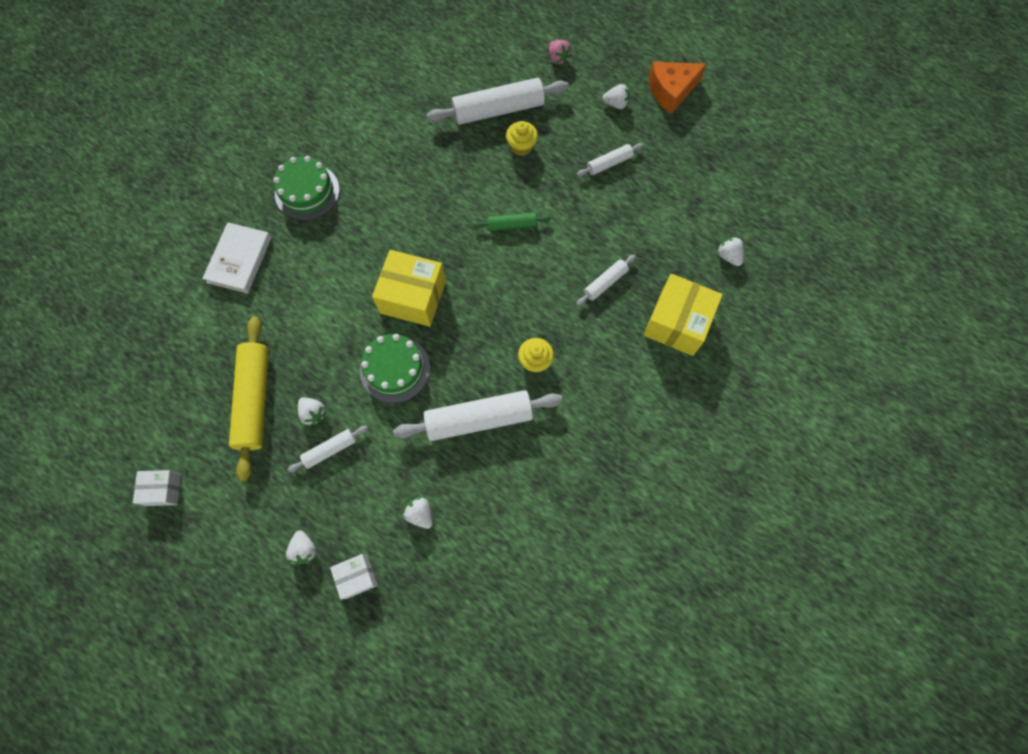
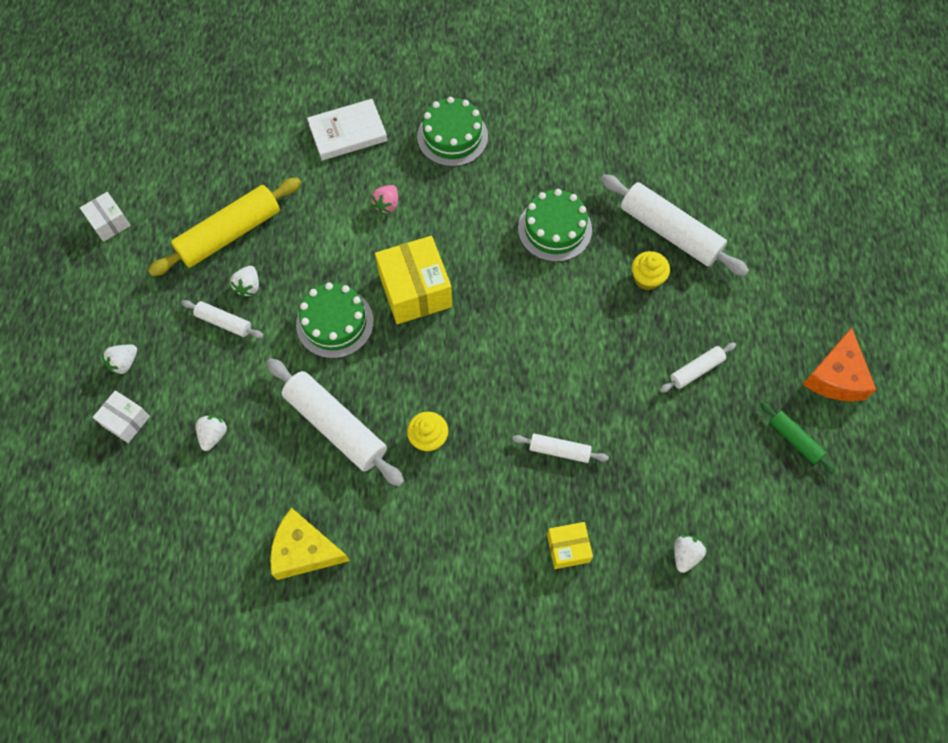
camera: 55 degrees right, 5 degrees down
green rolling pin [473,212,551,231] -> green rolling pin moved to [760,402,836,474]
pink strawberry [549,40,571,64] -> pink strawberry moved to [371,185,398,213]
white rolling pin [577,143,643,177] -> white rolling pin turned 60 degrees counterclockwise [660,342,736,393]
white strawberry [602,84,630,109] -> none
yellow box [644,274,723,356] -> yellow box [547,522,593,569], size x0.55
orange cheese [649,62,707,114] -> orange cheese turned 105 degrees counterclockwise [803,327,876,402]
none -> yellow cheese [270,508,350,580]
none -> green cake [518,189,592,262]

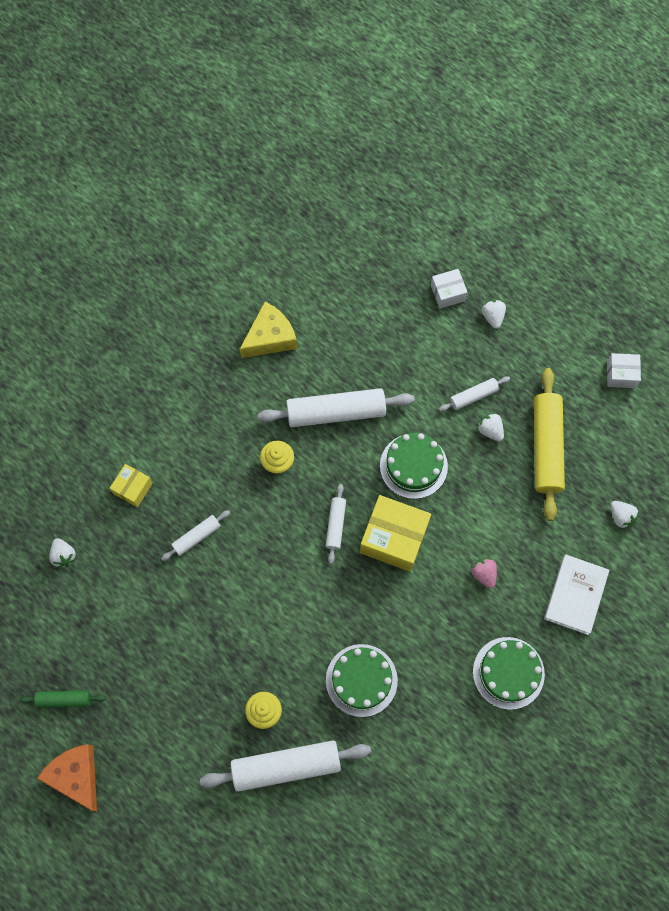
camera: 130 degrees right, 5 degrees up
white strawberry [195,415,227,451] -> white strawberry moved to [611,501,639,529]
white rolling pin [660,342,736,393] -> white rolling pin moved to [326,484,346,564]

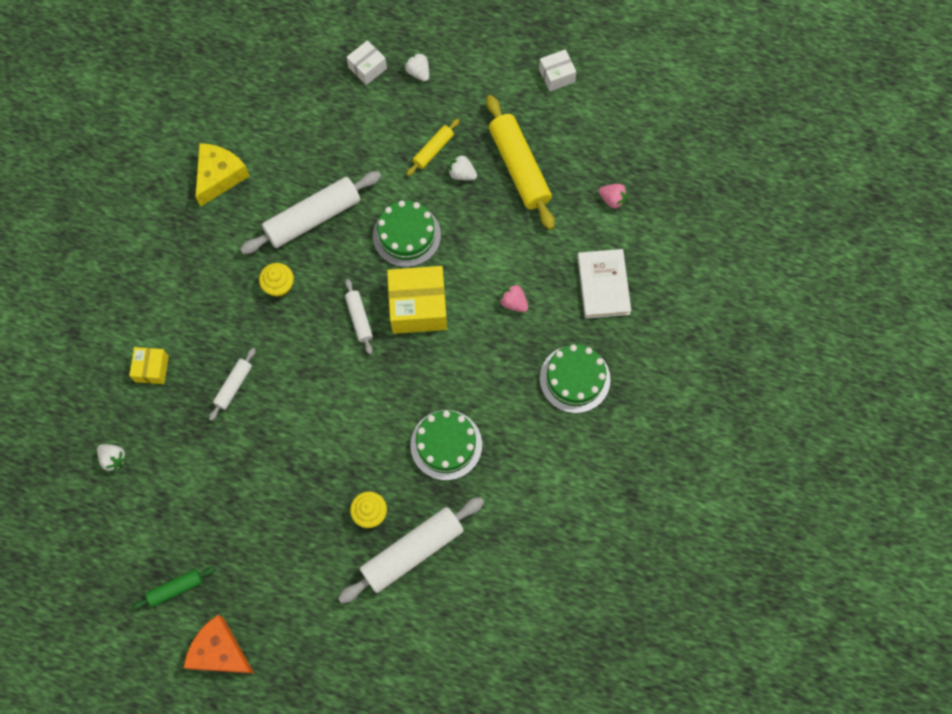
camera: 25 degrees left, 0 degrees up
white rolling pin [439,376,510,412] -> yellow rolling pin [407,119,460,176]
white strawberry [611,501,639,529] -> pink strawberry [599,184,628,209]

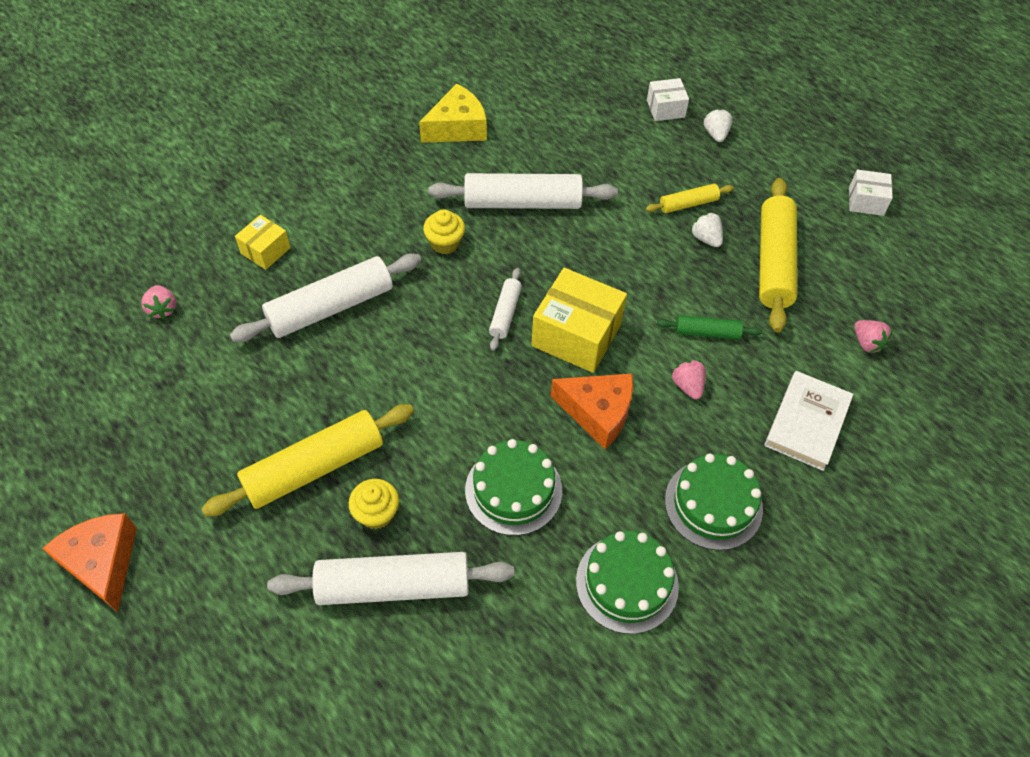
camera: 30 degrees right, 15 degrees down
white strawberry [97,444,126,472] -> pink strawberry [141,285,176,319]
green rolling pin [132,567,216,609] -> green rolling pin moved to [657,315,762,339]
white rolling pin [209,348,256,421] -> white rolling pin [230,253,421,342], size x1.97
green cake [373,200,441,267] -> green cake moved to [576,531,679,634]
none -> yellow rolling pin [201,404,414,517]
none -> orange cheese [551,374,633,449]

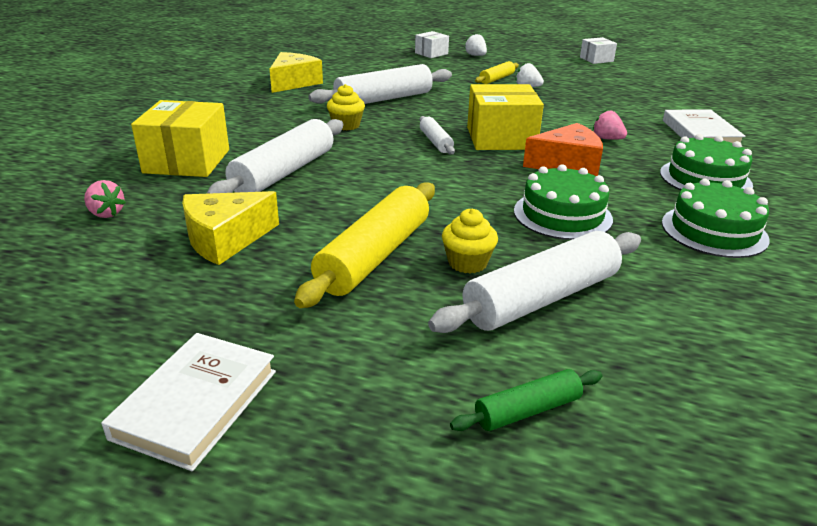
camera: 30 degrees left, 25 degrees down
orange cheese [42,513,137,612] -> white book [101,333,276,471]
yellow box [235,215,291,270] -> yellow box [131,100,229,177], size x1.83
green rolling pin [657,315,762,339] -> green rolling pin moved to [450,369,602,431]
yellow rolling pin [759,178,797,332] -> none
pink strawberry [854,320,892,353] -> none
none -> yellow cheese [182,191,279,265]

